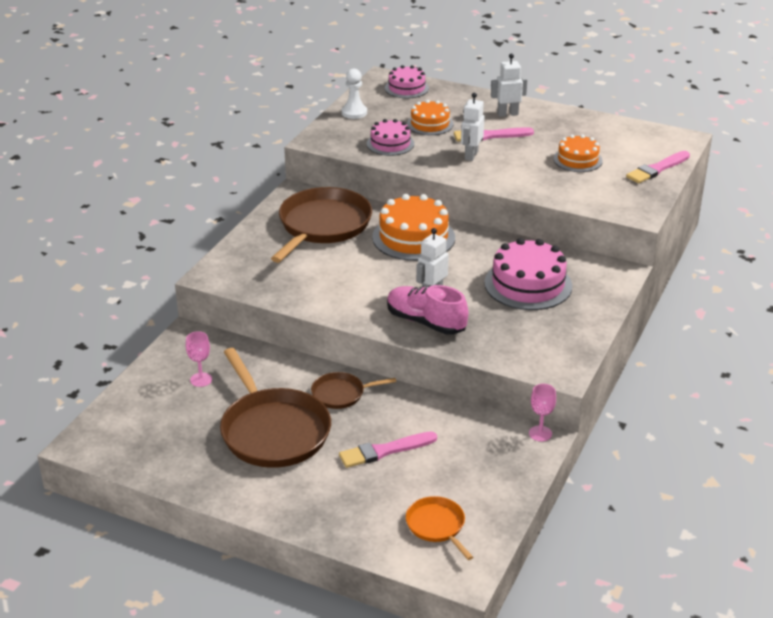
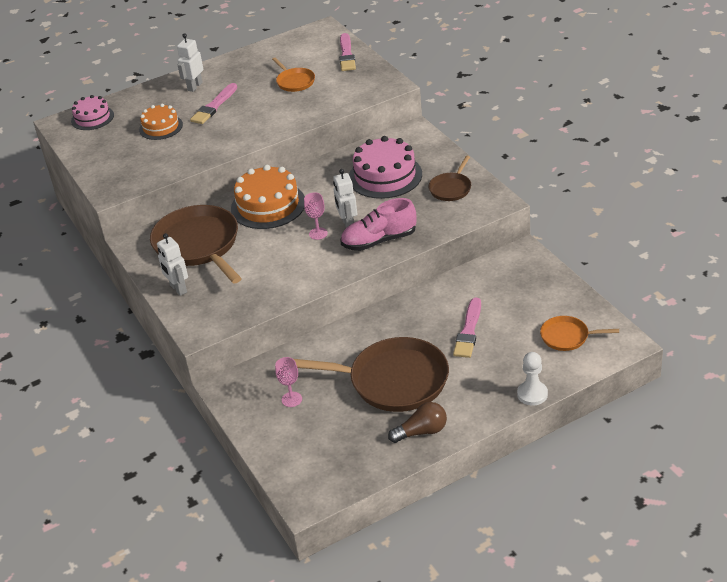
camera: 50 degrees left, 5 degrees up
brown pan [311,372,396,409] -> brown pan moved to [428,156,471,201]
white pawn [341,69,367,119] -> white pawn moved to [517,352,548,406]
pink cake [367,119,414,156] -> none
white robot [461,93,484,161] -> white robot moved to [157,233,188,296]
pink goblet [529,384,556,441] -> pink goblet moved to [304,192,328,240]
orange cake [554,134,603,172] -> orange pan [272,57,315,92]
none -> brown light bulb [388,402,447,443]

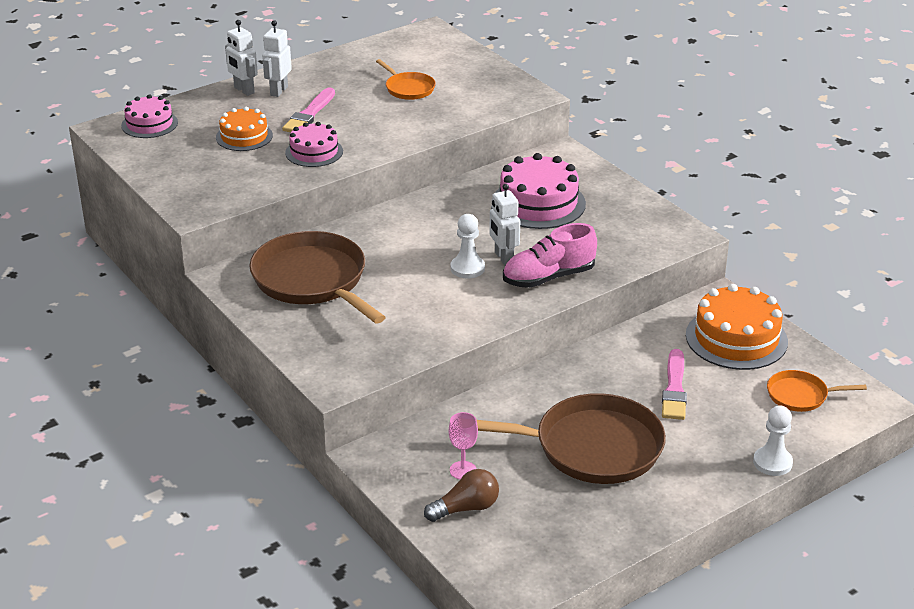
camera: 10 degrees left, 5 degrees down
white robot [157,233,188,296] -> white robot moved to [225,20,258,96]
orange cake [231,165,305,229] -> orange cake moved to [686,284,788,370]
pink goblet [304,192,328,240] -> white pawn [450,214,485,279]
pink brush [339,33,356,71] -> none
brown light bulb [388,402,447,443] -> brown light bulb moved to [424,469,499,522]
brown pan [428,156,471,201] -> none
none -> pink cake [285,122,343,167]

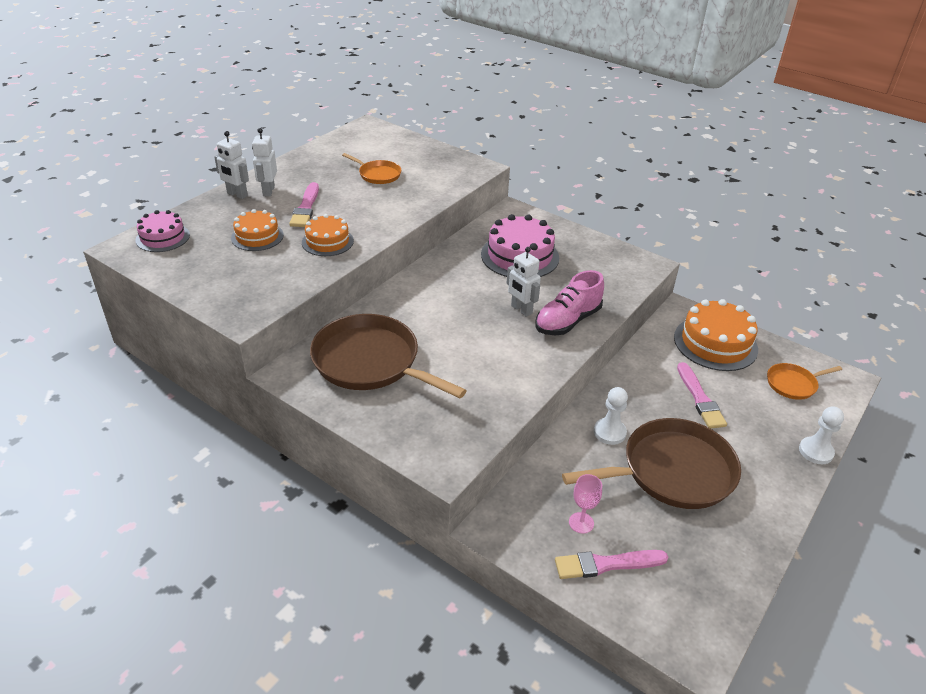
camera: 20 degrees left, 5 degrees up
pink cake [285,122,343,167] -> orange cake [302,214,354,256]
brown light bulb [424,469,499,522] -> pink brush [555,550,668,579]
white pawn [450,214,485,279] -> white pawn moved to [594,387,628,445]

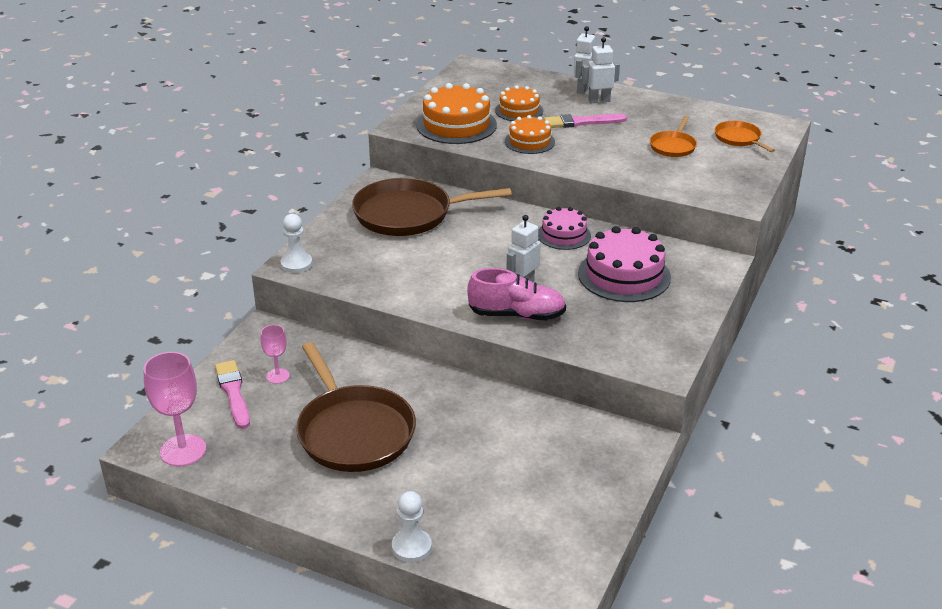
camera: 80 degrees right, 5 degrees down
pink cake [135,210,190,252] -> pink cake moved to [538,207,591,250]
brown pan [310,314,467,398] -> brown pan turned 120 degrees counterclockwise [352,178,512,236]
pink shoe [536,270,604,335] -> pink shoe turned 150 degrees clockwise [467,268,566,320]
white pawn [594,387,628,445] -> white pawn moved to [281,214,312,273]
orange cake [674,299,758,371] -> orange cake moved to [416,83,497,144]
pink brush [677,362,727,429] -> none
orange pan [767,363,842,400] -> orange pan moved to [715,121,775,152]
none -> pink goblet [143,352,206,466]

